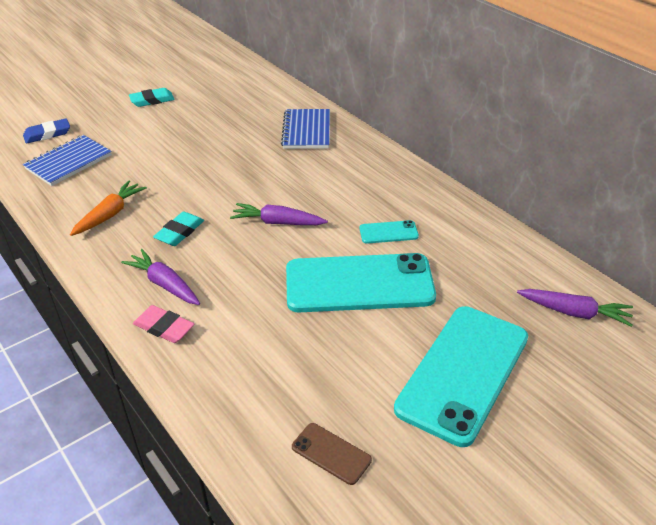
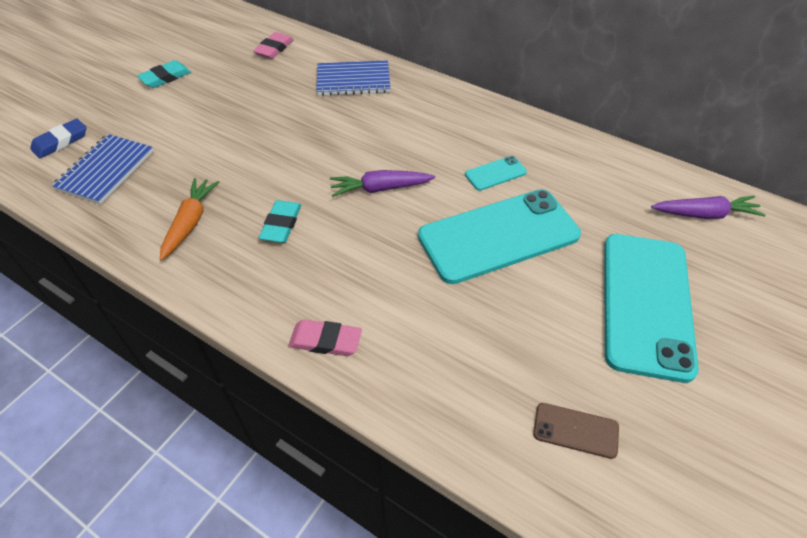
camera: 20 degrees left, 10 degrees up
purple carrot [121,249,200,305] -> none
blue notebook [281,109,330,149] -> blue notebook turned 75 degrees counterclockwise [317,60,391,96]
none -> pink eraser [253,32,294,59]

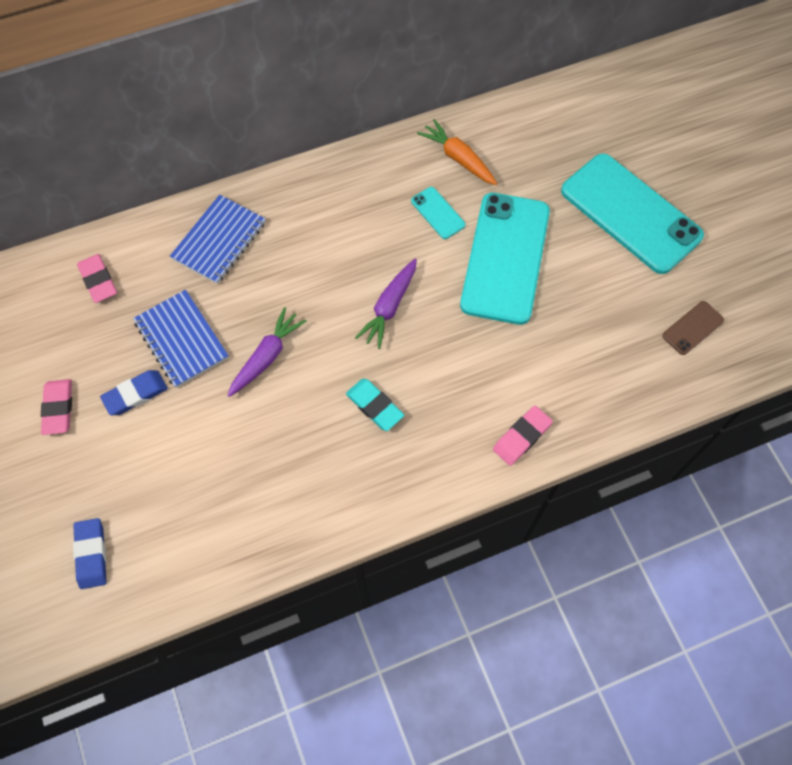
camera: 55 degrees left, 15 degrees up
blue notebook [52,134,153,204] -> blue notebook moved to [133,290,229,388]
turquoise eraser [137,60,191,88] -> pink eraser [41,379,72,435]
orange carrot [160,178,219,261] -> orange carrot moved to [417,119,497,185]
turquoise phone [465,156,527,191] -> turquoise phone turned 45 degrees counterclockwise [411,187,466,239]
purple carrot [651,196,766,219] -> purple carrot moved to [227,307,307,397]
none -> blue eraser [100,370,168,415]

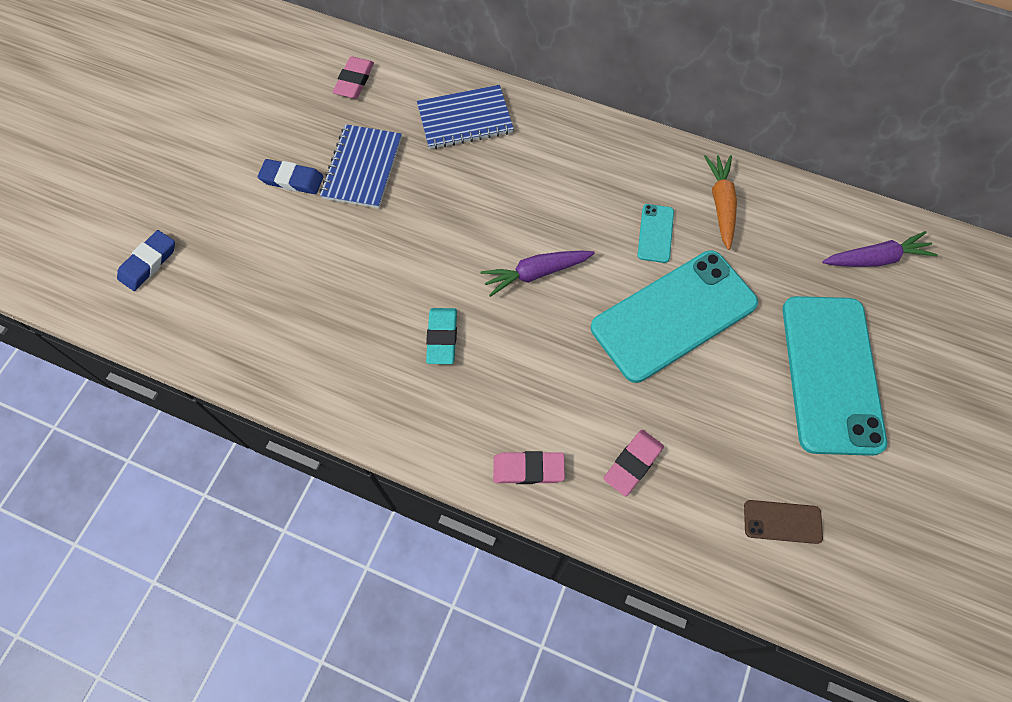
camera: 45 degrees right, 0 degrees up
pink eraser [41,379,72,435] -> pink eraser moved to [603,430,664,496]
purple carrot [227,307,307,397] -> purple carrot moved to [822,231,938,267]

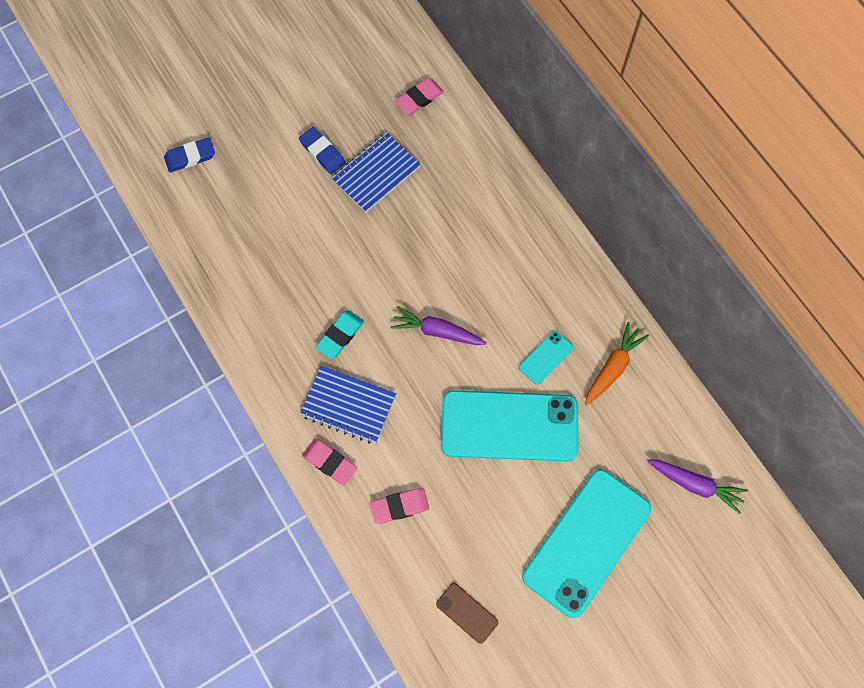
camera: 35 degrees right, 5 degrees up
blue notebook [417,85,514,149] -> blue notebook moved to [300,365,396,444]

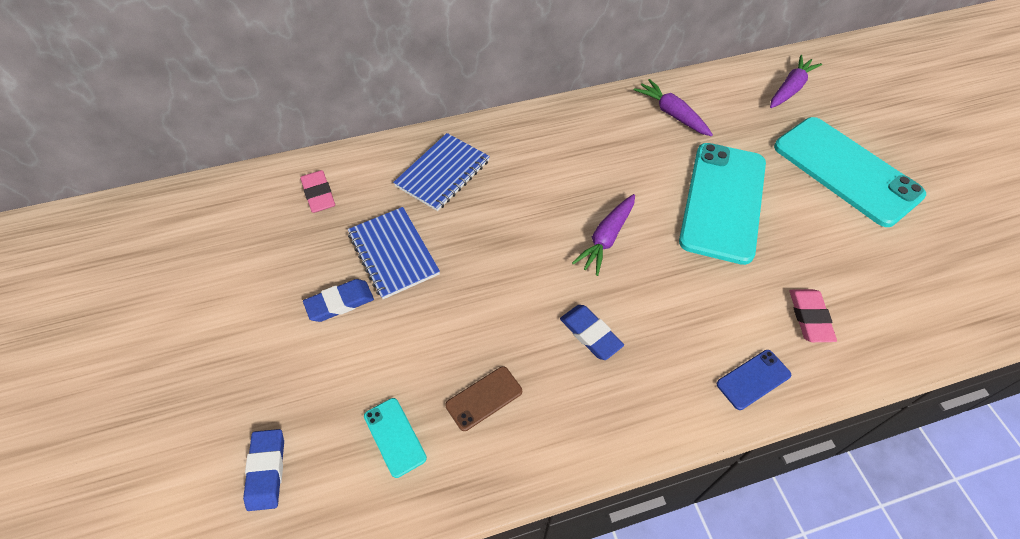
camera: 75 degrees left, 15 degrees down
blue notebook [300,365,396,444] -> blue notebook moved to [393,133,490,211]
pink eraser [302,439,357,485] -> blue phone [717,350,791,410]
turquoise eraser [315,310,364,359] -> blue eraser [560,305,624,360]
brown phone [436,583,498,644] -> brown phone moved to [445,366,522,431]
turquoise phone [519,331,573,385] -> turquoise phone moved to [364,398,427,478]
orange carrot [585,322,649,405] -> purple carrot [634,79,713,136]

